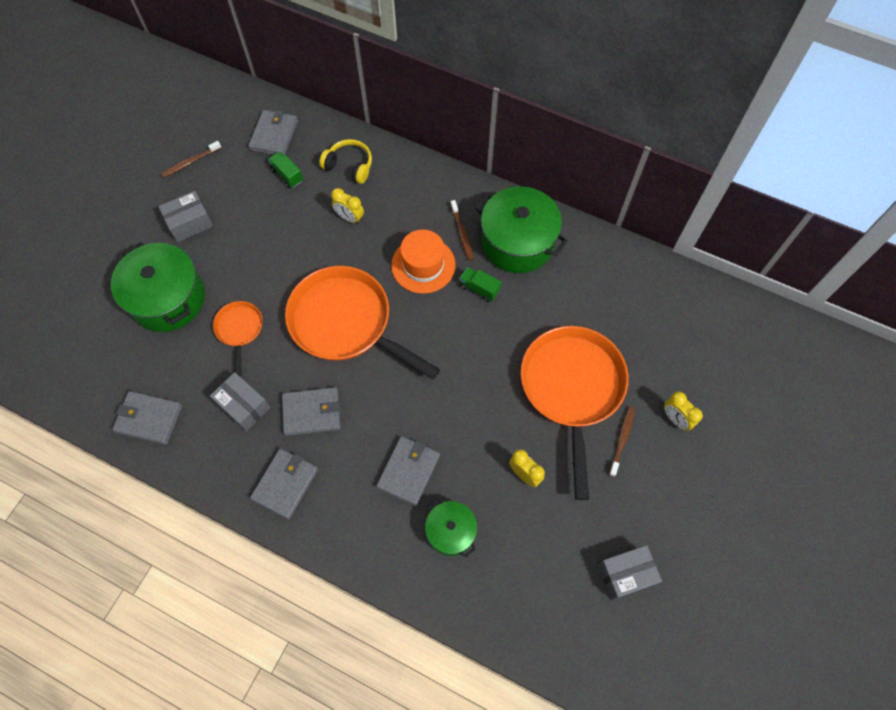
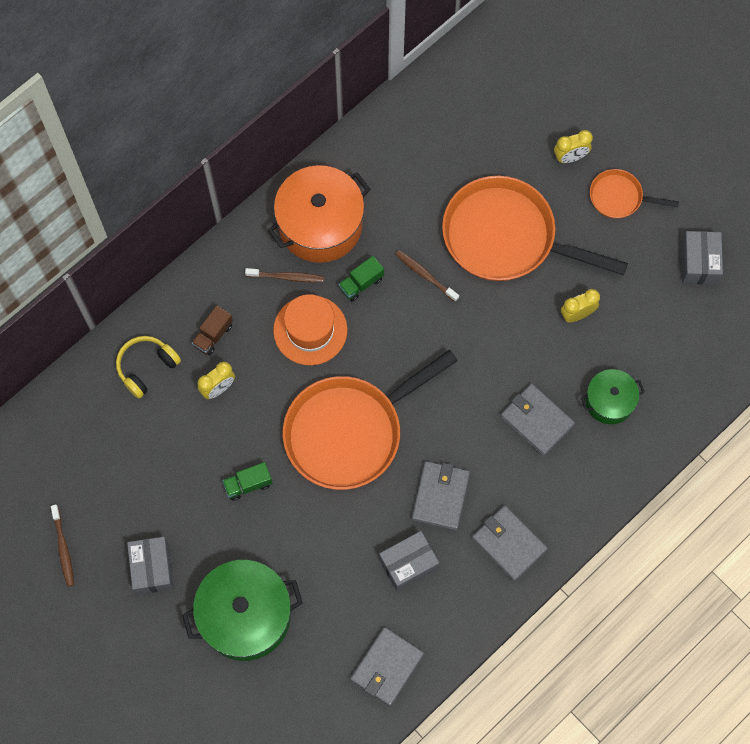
camera: 70 degrees left, 5 degrees up
orange pan [213,301,263,376] -> orange pan moved to [590,169,679,219]
grey wallet [248,110,298,156] -> none
green truck [268,152,303,188] -> green truck moved to [222,462,272,501]
green pot [475,186,568,273] -> orange pot [268,165,370,263]
brown toothbrush [609,406,635,477] -> brown toothbrush moved to [395,250,459,302]
none -> brown truck [192,305,233,356]

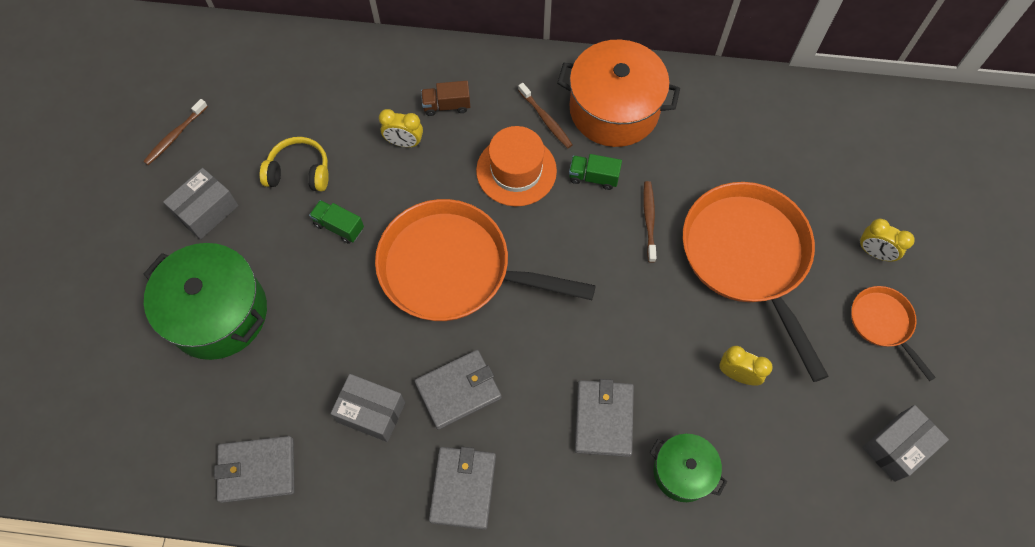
camera: 50 degrees right, 5 degrees down
yellow headphones [116,336,181,399] -> yellow headphones moved to [260,137,329,191]

